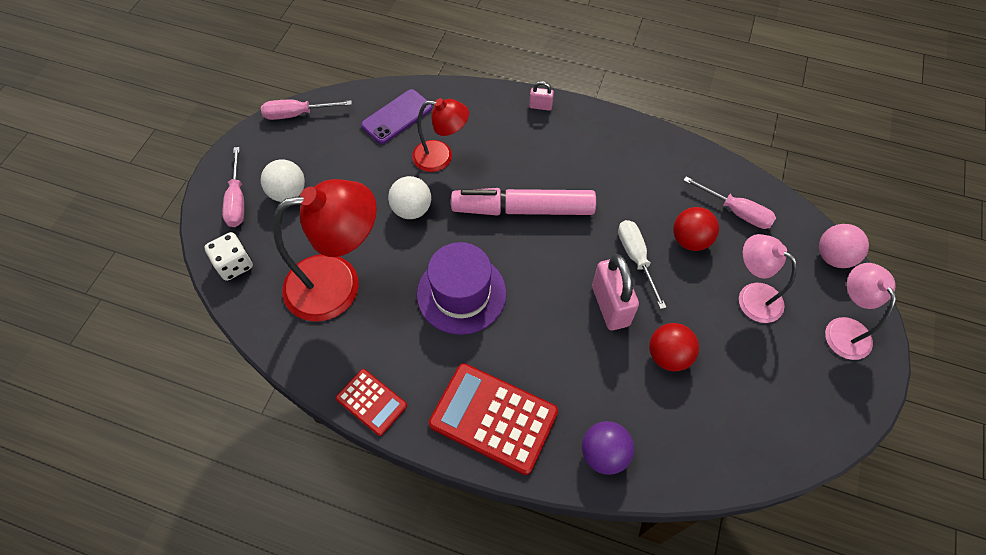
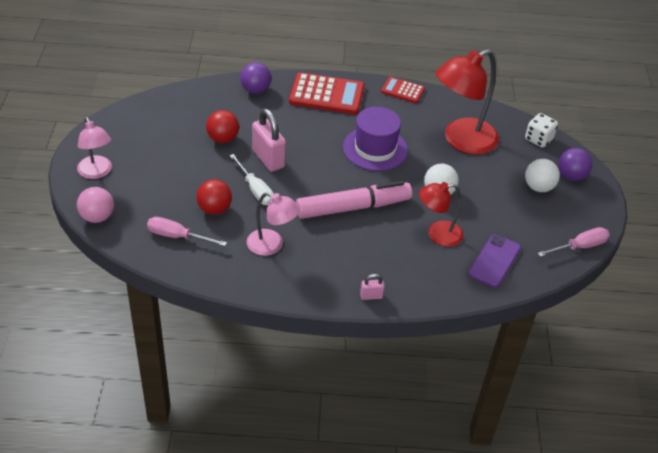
camera: 160 degrees right, 15 degrees down
pink screwdriver [222,147,244,227] -> purple ball [558,148,593,181]
pink lamp [739,234,797,323] -> pink lamp moved to [247,192,300,256]

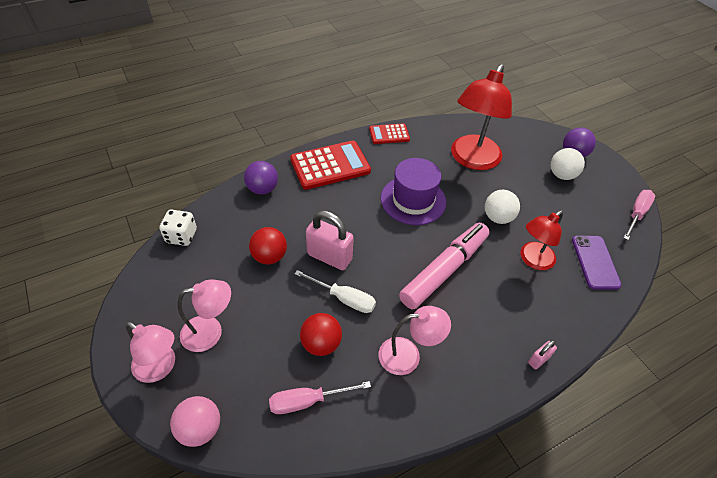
camera: 30 degrees left, 5 degrees up
white dice [525,113,558,148] -> white dice moved to [159,210,197,246]
none -> pink lamp [178,279,231,352]

